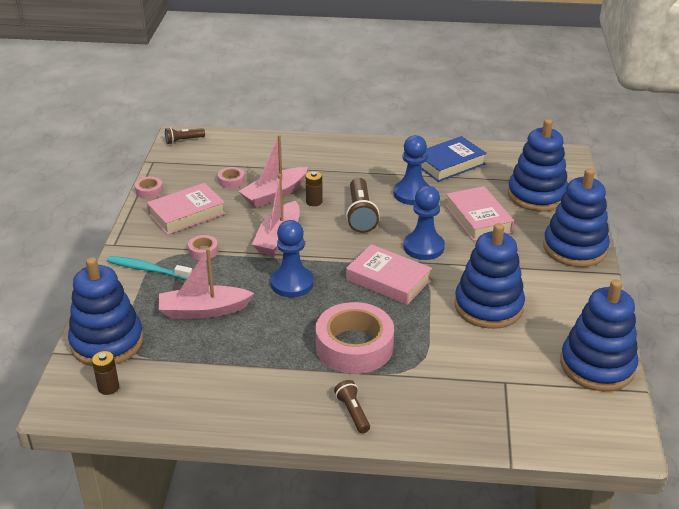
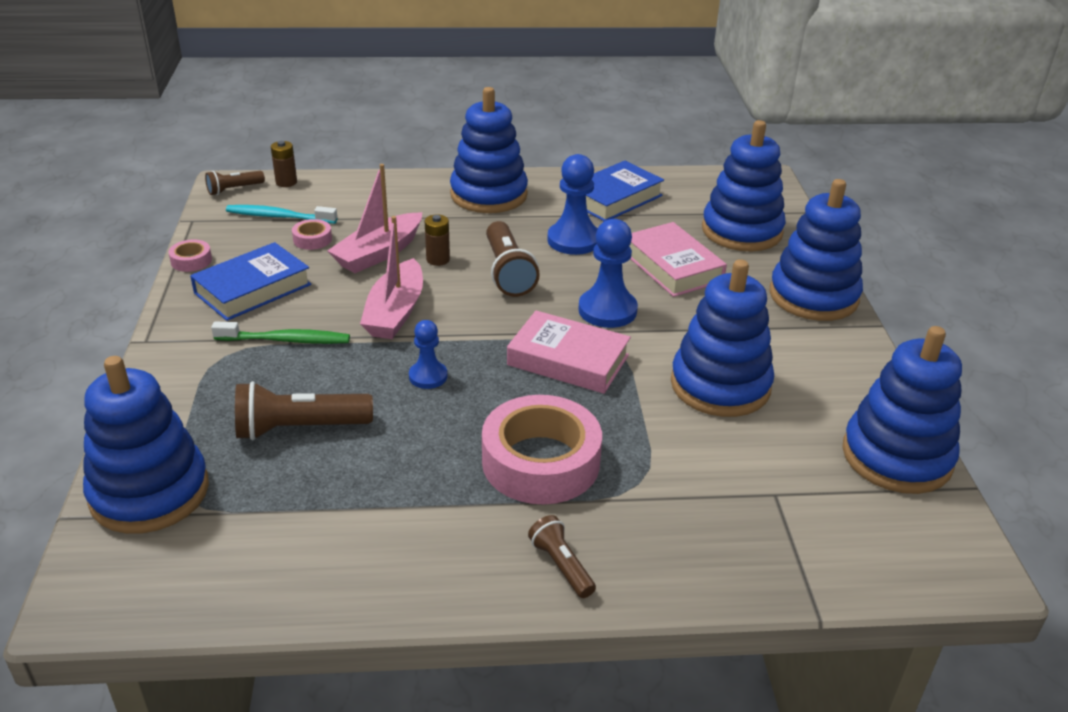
camera: 10 degrees left, 0 degrees up
brown battery [92,351,119,395] -> brown battery moved to [271,141,297,187]
turquoise toothbrush [107,256,192,280] -> turquoise toothbrush moved to [226,205,337,224]
pink book [147,183,226,235] -> blue book [190,242,311,321]
pink boat [159,248,254,319] -> brown flashlight [235,381,373,440]
pink tape [188,235,218,260] -> green toothbrush [211,321,350,344]
blue pawn [270,220,314,297] -> blue pawn [409,320,447,389], size x0.60
none -> blue stacking toy [450,87,528,213]

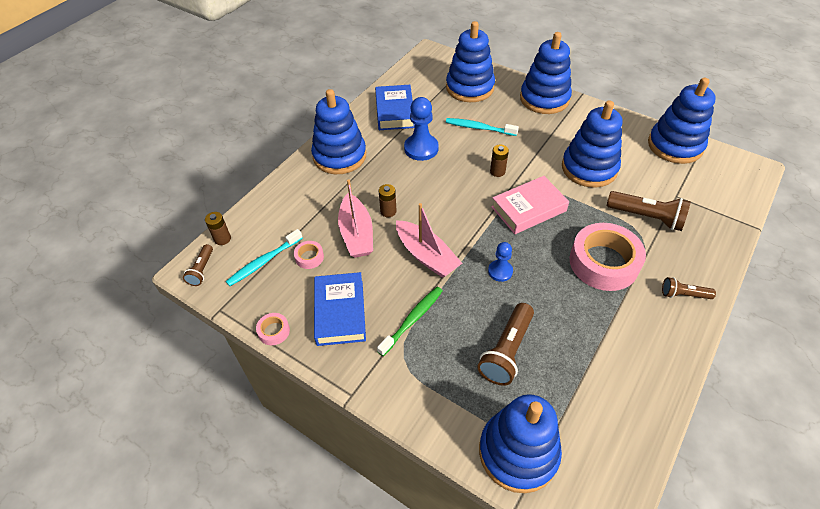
camera: 50 degrees left, 15 degrees up
brown flashlight [486,221,540,297] -> brown flashlight moved to [607,191,691,231]
blue pawn [579,219,638,328] -> brown battery [490,145,509,177]
pink book [629,222,727,297] -> turquoise toothbrush [446,118,519,136]

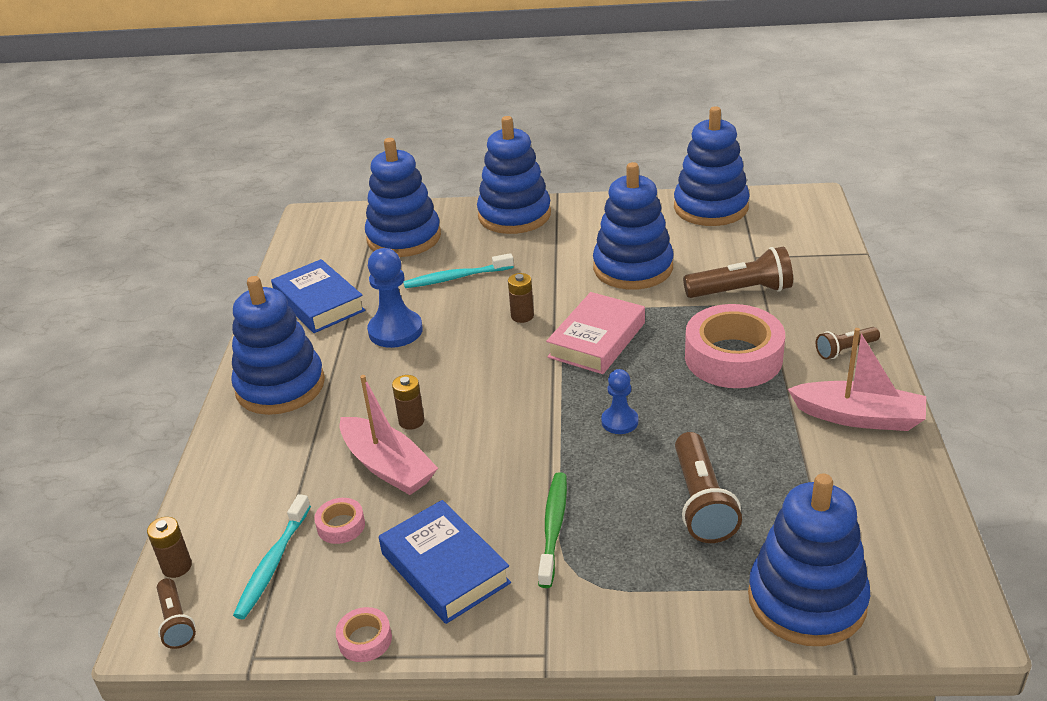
camera: 30 degrees left, 15 degrees down
pink boat [396,203,462,278] -> pink boat moved to [788,328,926,431]

